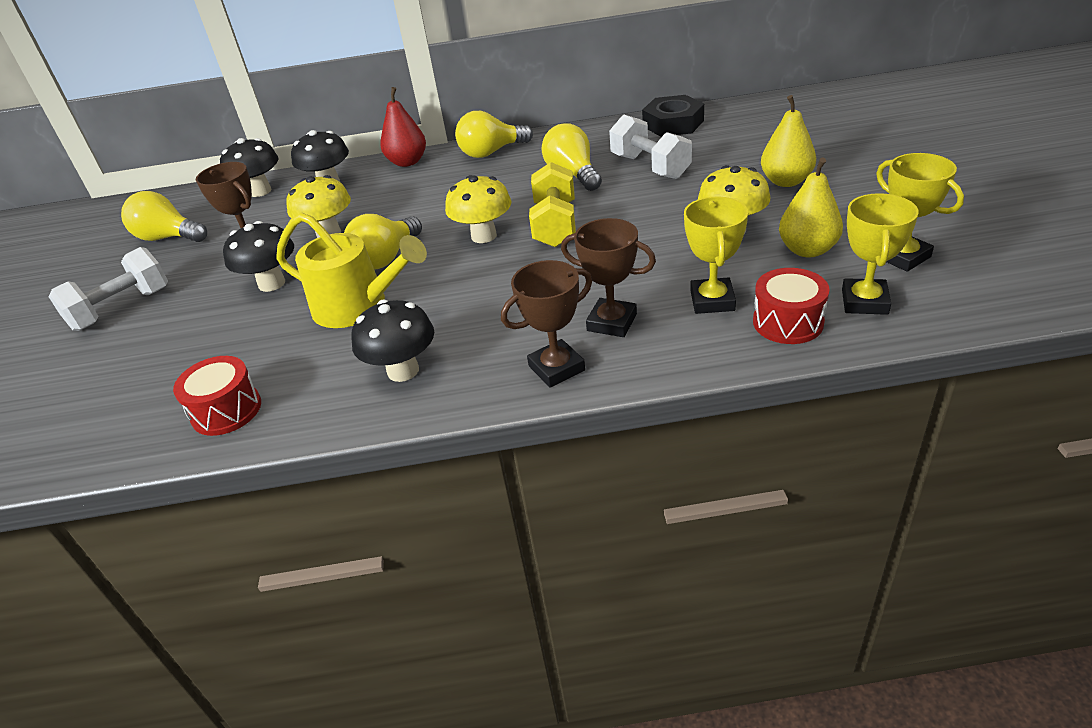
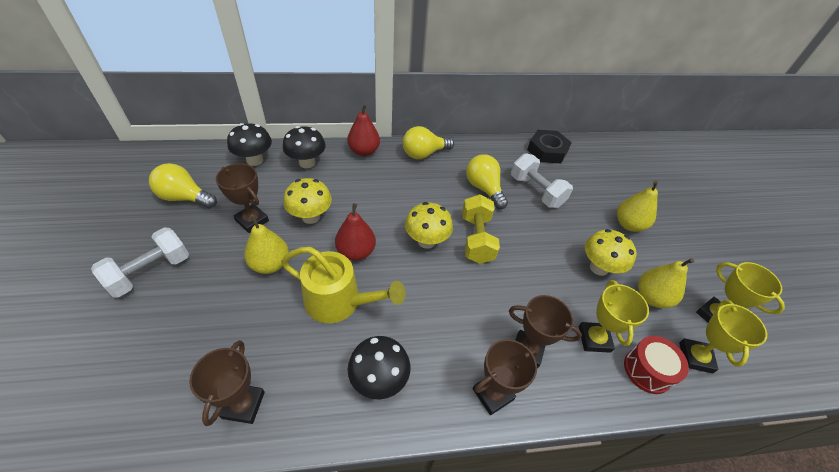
camera: 10 degrees left, 10 degrees up
red drum [173,356,261,436] -> brown trophy [189,340,265,426]
black mushroom [223,221,294,292] -> yellow pear [244,215,289,274]
yellow light bulb [344,214,422,270] -> red pear [335,203,376,261]

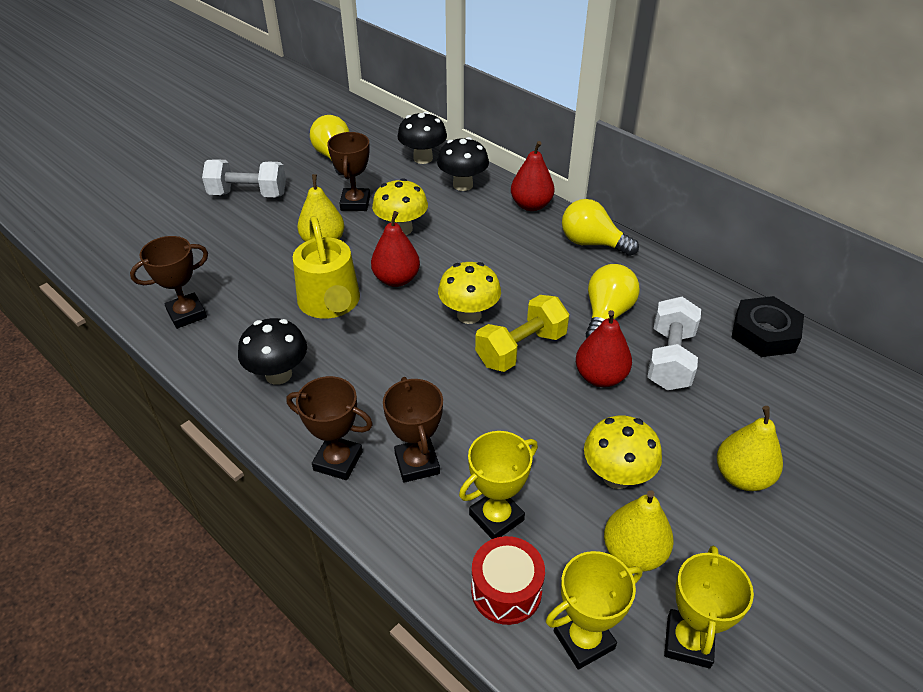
camera: 55 degrees right, 5 degrees down
none -> red pear [576,310,632,387]

